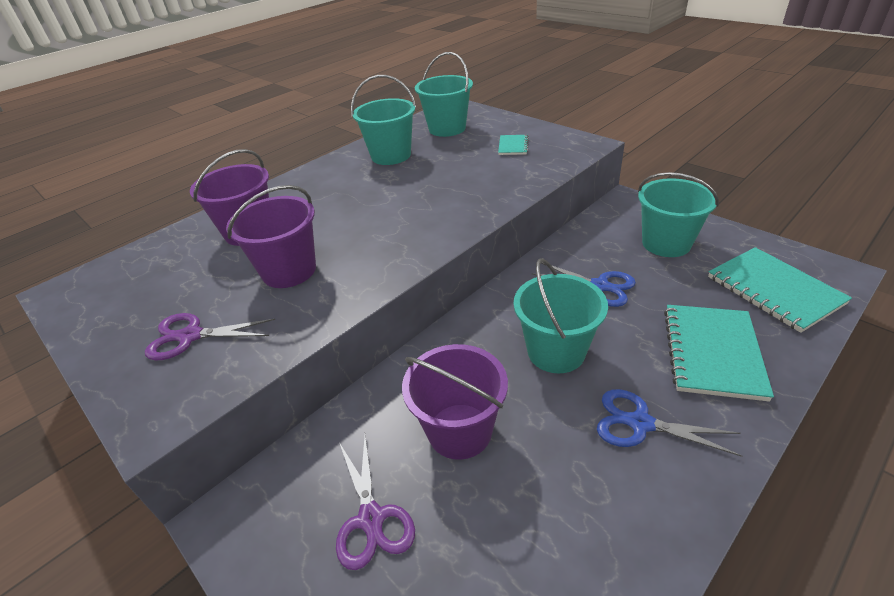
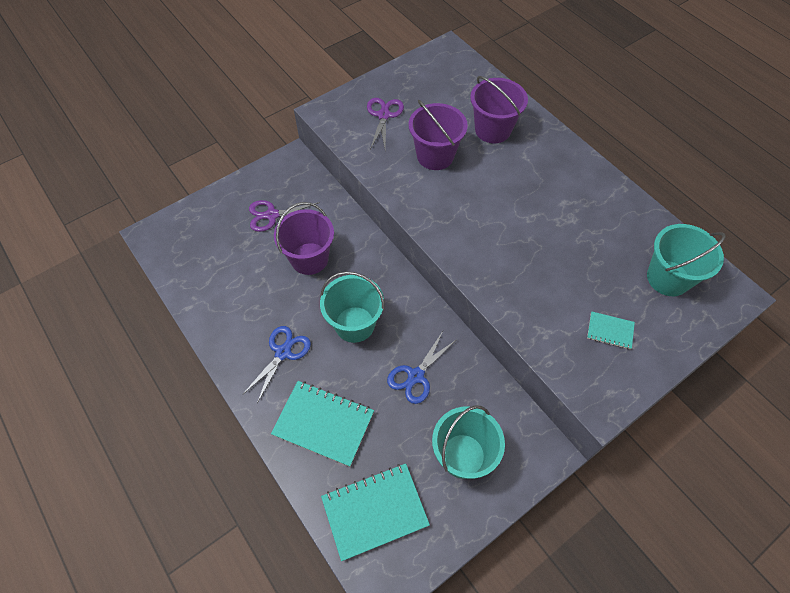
camera: 95 degrees right, 20 degrees up
turquoise bucket [351,75,416,165] -> none

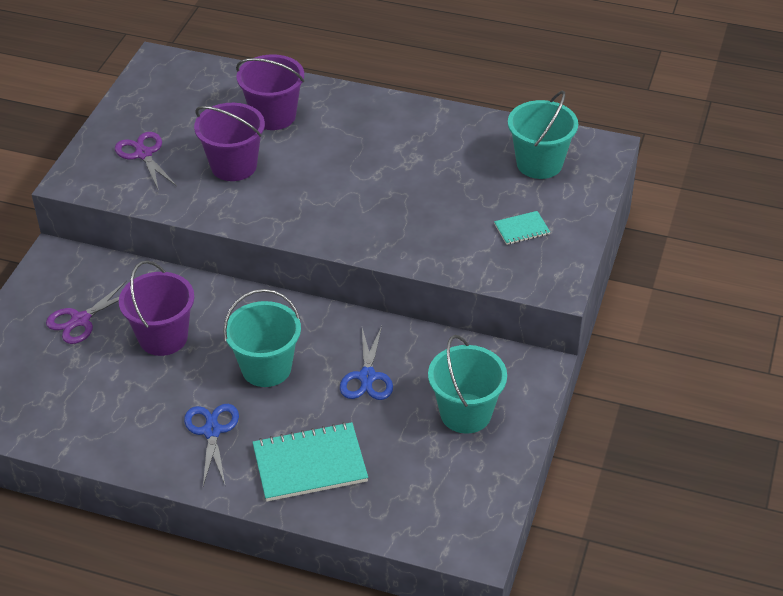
camera: 35 degrees left, 15 degrees down
turquoise notebook [321,464,430,561] -> none

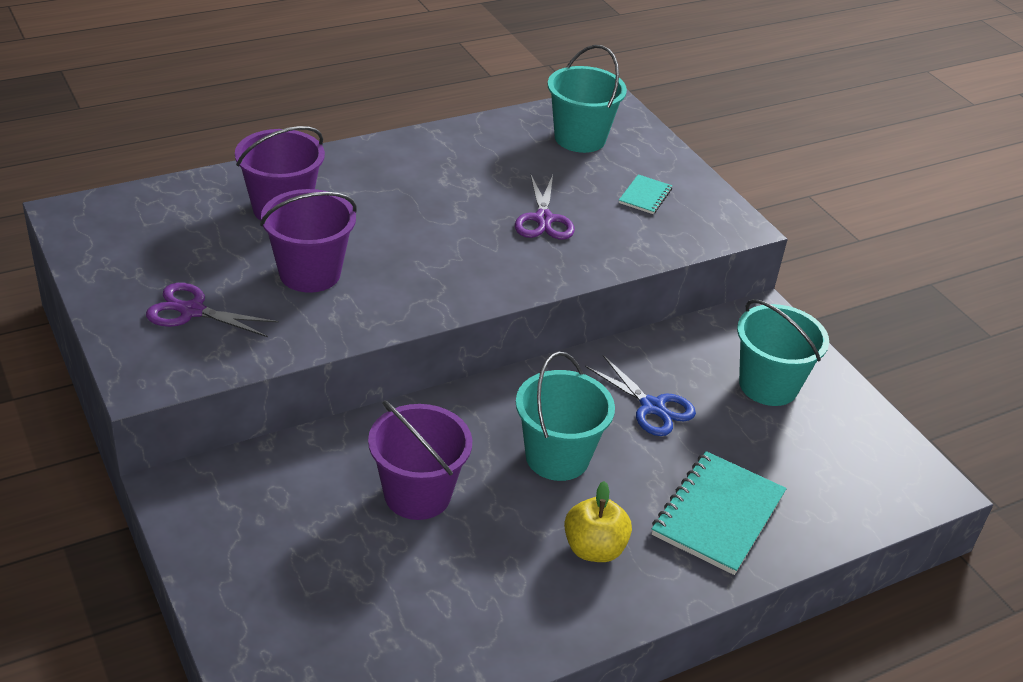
camera: 50 degrees left, 5 degrees down
purple scissors [46,281,127,344] -> purple scissors moved to [515,175,575,240]
blue scissors [184,404,239,486] -> yellow apple [564,481,632,562]

